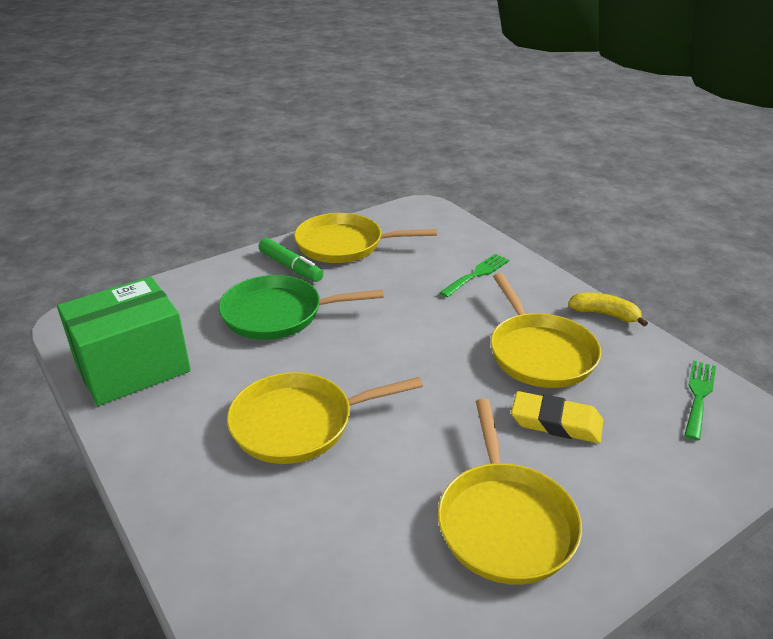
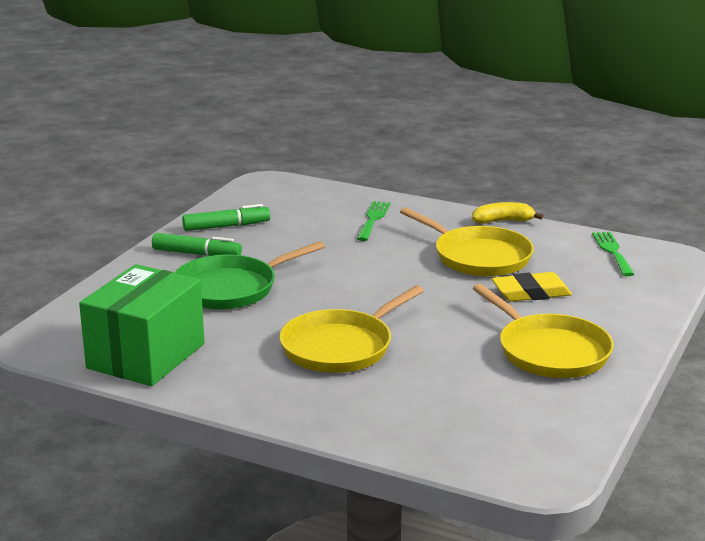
camera: 30 degrees left, 10 degrees down
yellow pan [294,213,437,263] -> green marker [182,204,270,231]

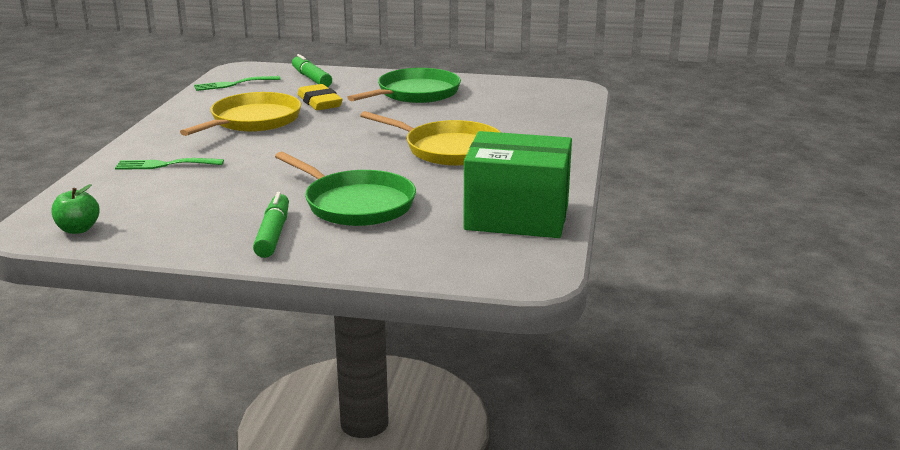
camera: 105 degrees left, 0 degrees up
green marker [182,204,270,231] -> green marker moved to [292,54,332,87]
yellow banana [472,202,543,224] -> none
yellow pan [472,284,614,378] -> green pan [347,68,461,103]
none -> green apple [51,184,100,234]

